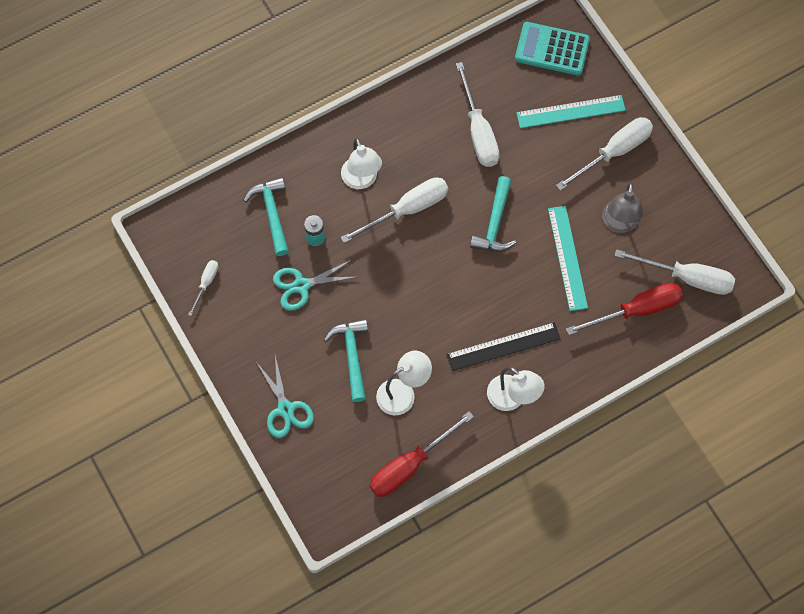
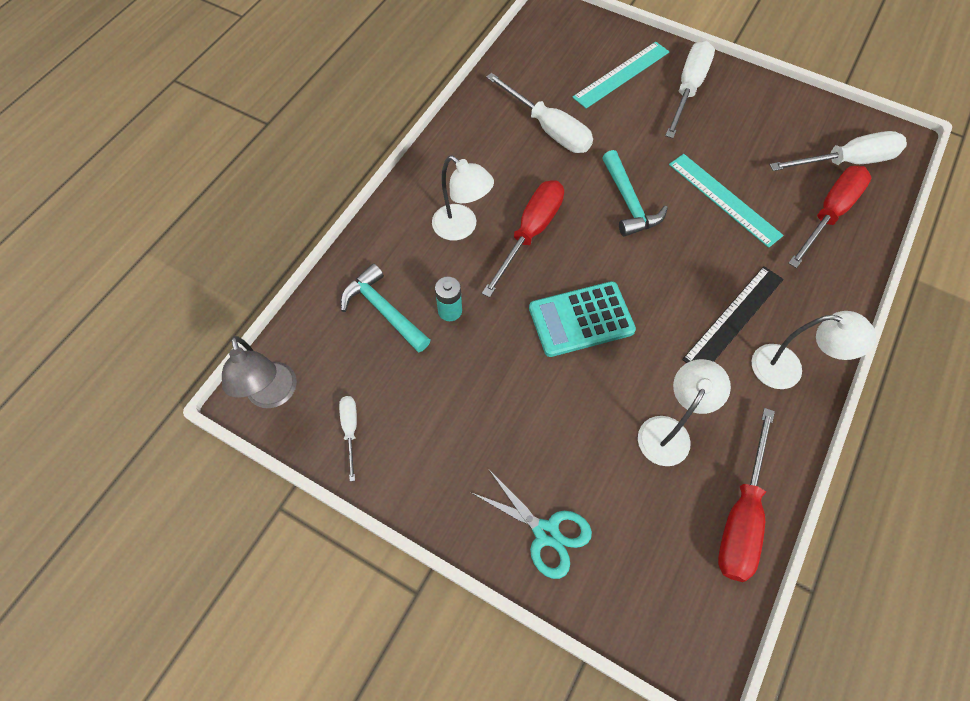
camera: 30 degrees left, 5 degrees down
turquoise scissors [273,260,356,310] -> none
turquoise hammer [324,319,368,402] -> none
white screwdriver [340,177,448,243] -> red screwdriver [482,180,564,298]
turquoise calculator [515,22,590,76] -> turquoise calculator moved to [529,281,636,357]
grey lamp [602,183,643,233] -> grey lamp moved to [222,336,297,408]

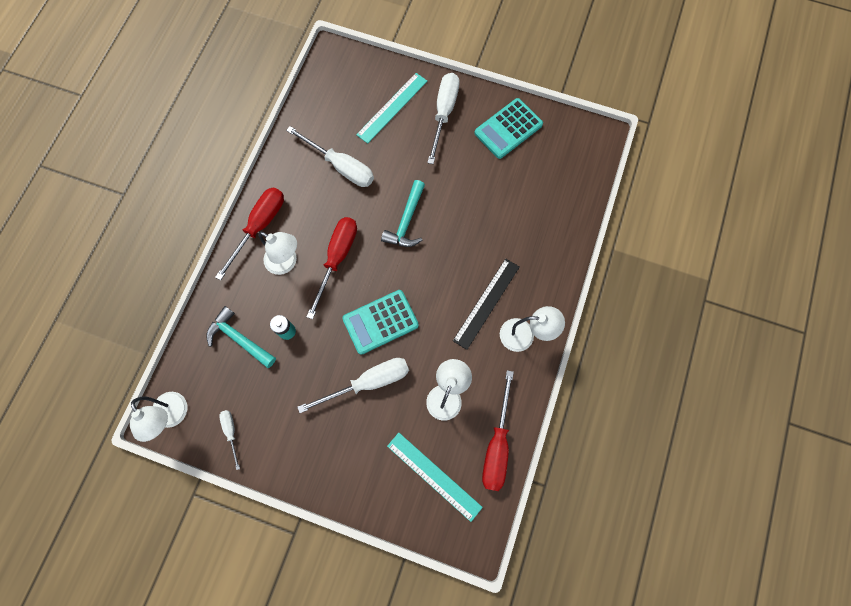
camera: 10 degrees left, 10 degrees up
grey lamp [222,336,297,408] -> white lamp [130,392,187,442]
turquoise scissors [470,470,592,579] -> none
turquoise hammer [602,150,668,237] -> turquoise hammer turned 45 degrees clockwise [381,180,425,247]
turquoise ruler [669,154,784,248] -> turquoise ruler moved to [387,433,483,522]
white screwdriver [770,131,907,171] -> white screwdriver moved to [297,358,409,413]
red screwdriver [788,166,871,268] -> red screwdriver moved to [215,187,284,280]
none -> turquoise calculator [474,98,543,159]

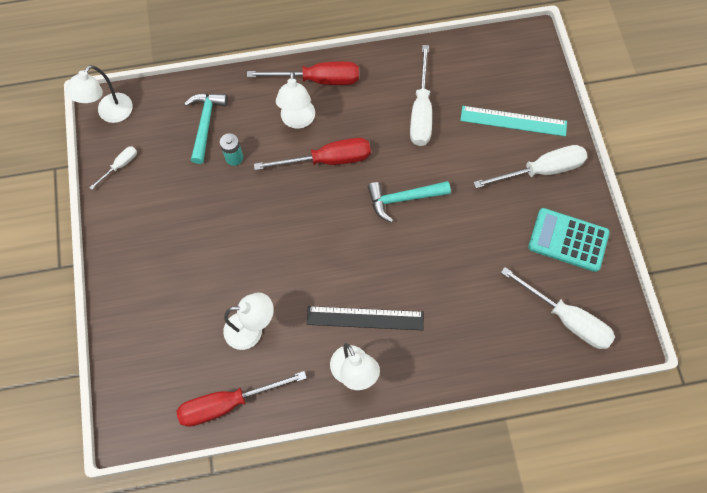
camera: 60 degrees right, 5 degrees down
white screwdriver [297,358,409,413] -> white screwdriver moved to [501,267,615,349]
turquoise calculator [342,290,419,355] -> none
turquoise ruler [387,433,483,522] -> none

